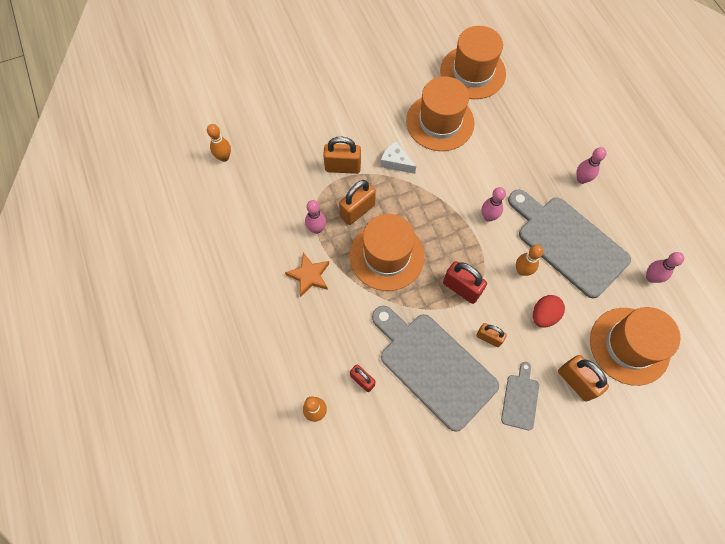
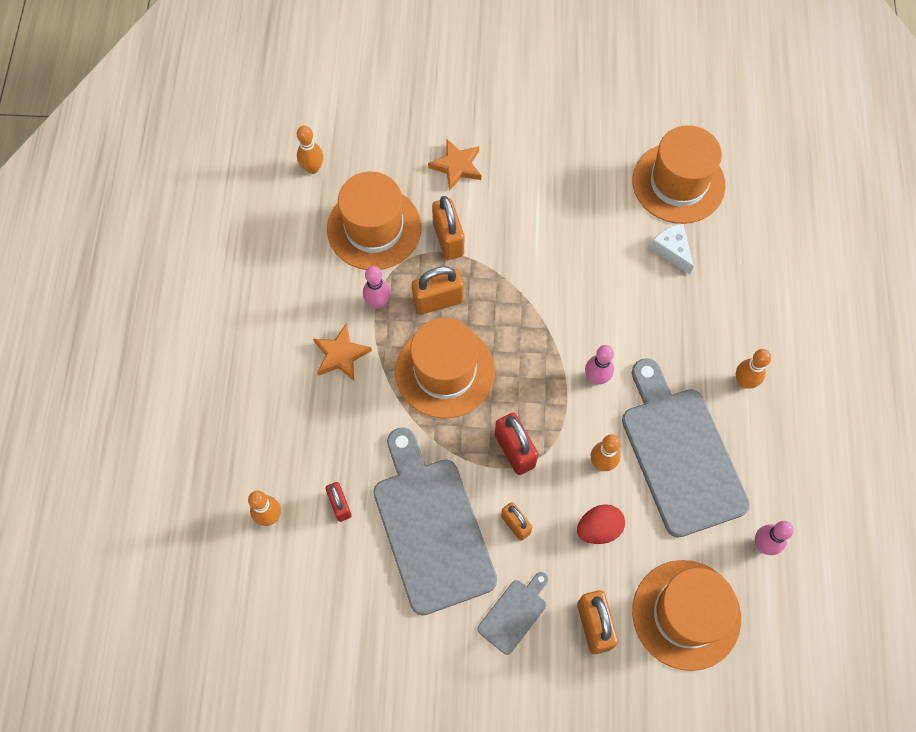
camera: 25 degrees right, 0 degrees up
orange padlock [323,137,361,174] -> orange padlock turned 45 degrees clockwise [432,196,464,260]
white cheese [381,141,416,174] -> white cheese moved to [650,224,694,275]
orange hat [406,76,475,151] -> orange hat moved to [327,172,421,270]
pink bowling pin [577,147,606,184] -> orange bowling pin [736,349,771,388]
none -> orange star [428,139,481,191]

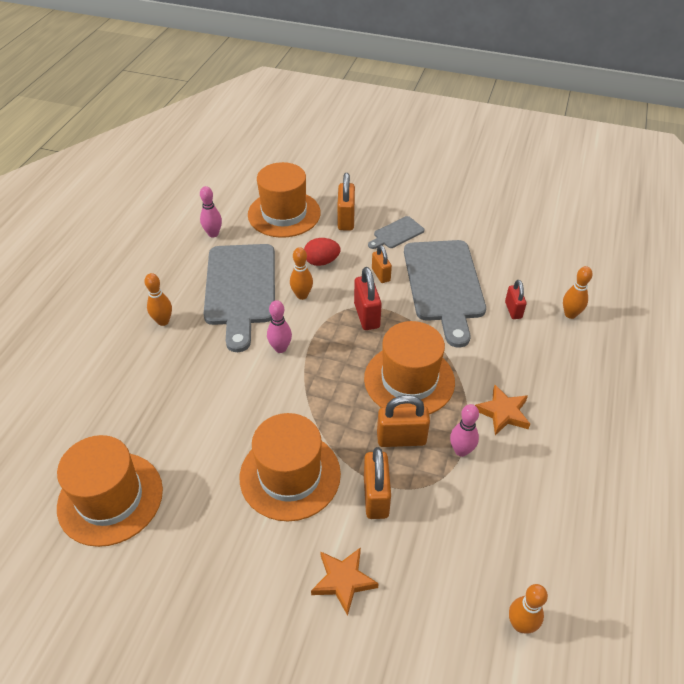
camera: 165 degrees left, 20 degrees down
orange hat [327,172,421,270] -> orange hat moved to [240,413,341,521]
white cheese [650,224,694,275] -> none

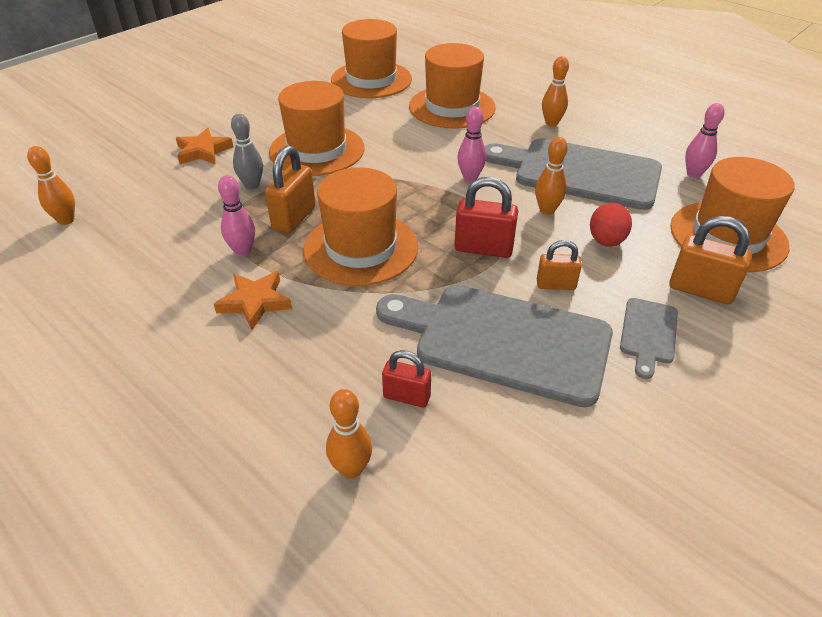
camera: 115 degrees right, 5 degrees down
orange padlock [364,447,391,519] -> grey bowling pin [231,114,263,190]
grey cutting board [368,216,424,249] -> grey cutting board turned 150 degrees counterclockwise [620,298,678,379]
none -> orange hat [409,43,496,128]

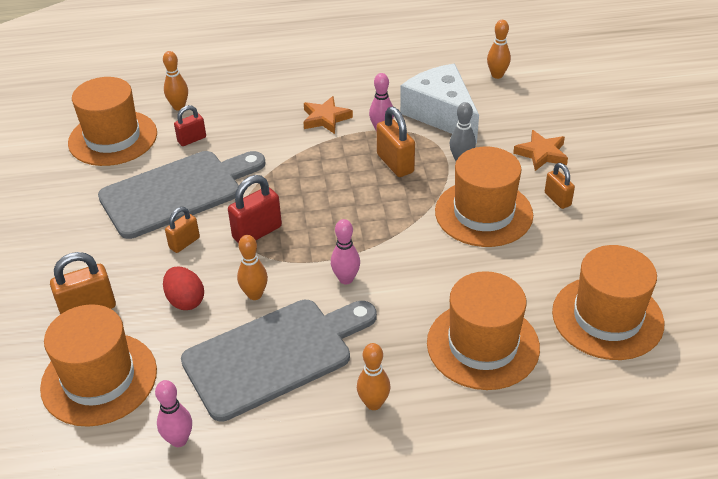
camera: 130 degrees right, 0 degrees up
orange hat [303,167,418,286] -> orange hat moved to [68,77,157,166]
grey cutting board [620,298,678,379] -> none
none -> white cheese [400,64,479,143]
none -> orange padlock [545,163,575,209]

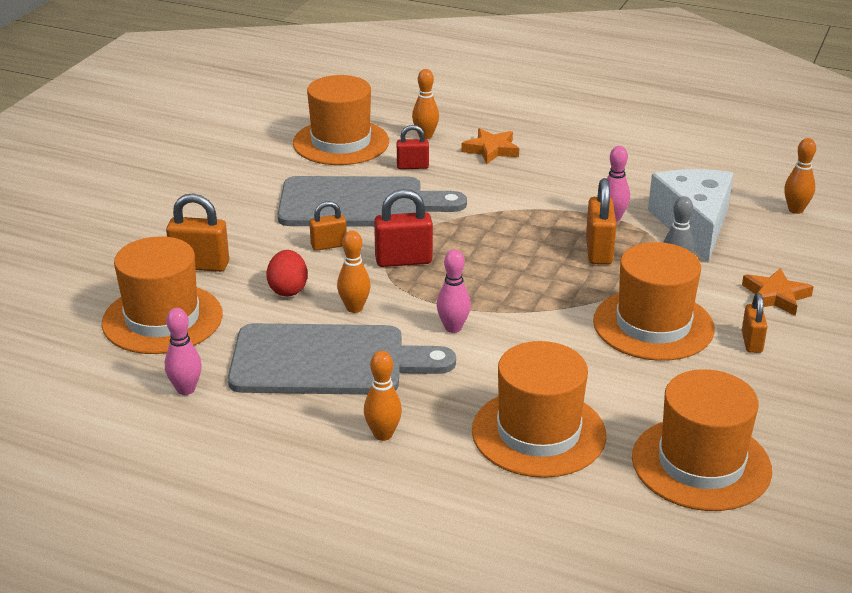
camera: 30 degrees right, 10 degrees down
orange star [303,96,353,134] -> orange star moved to [461,128,519,164]

